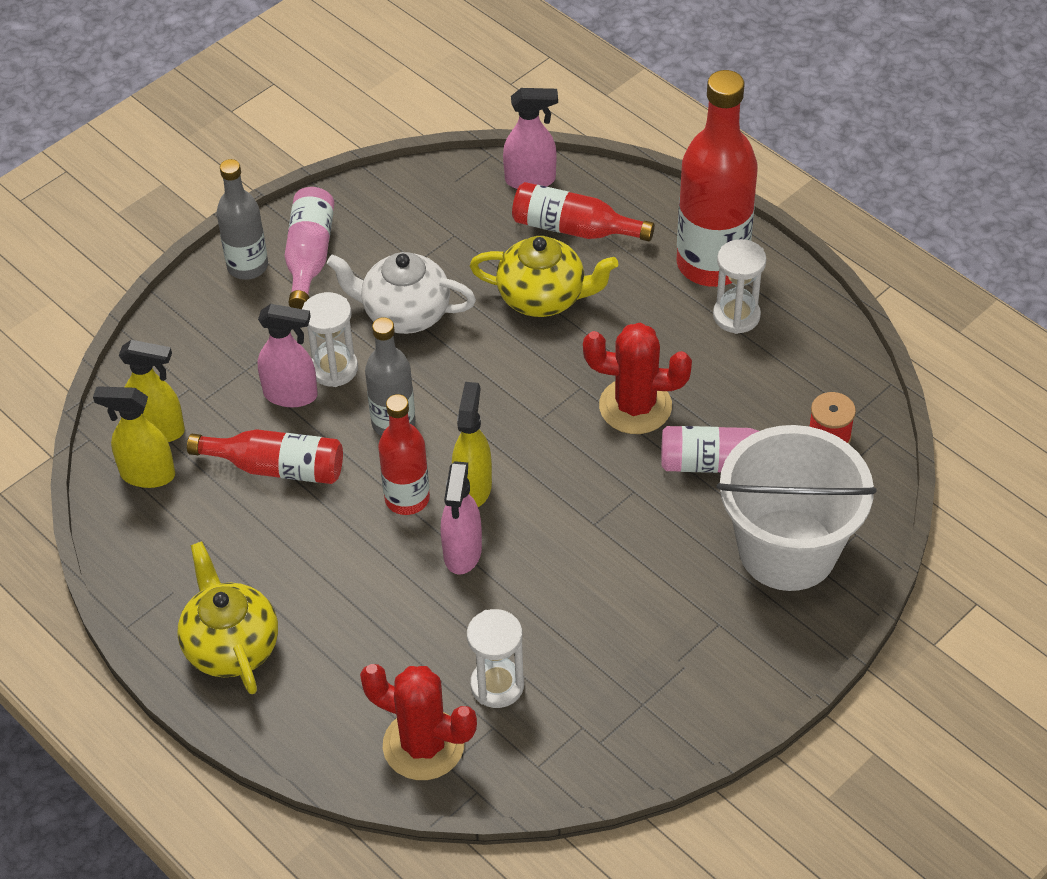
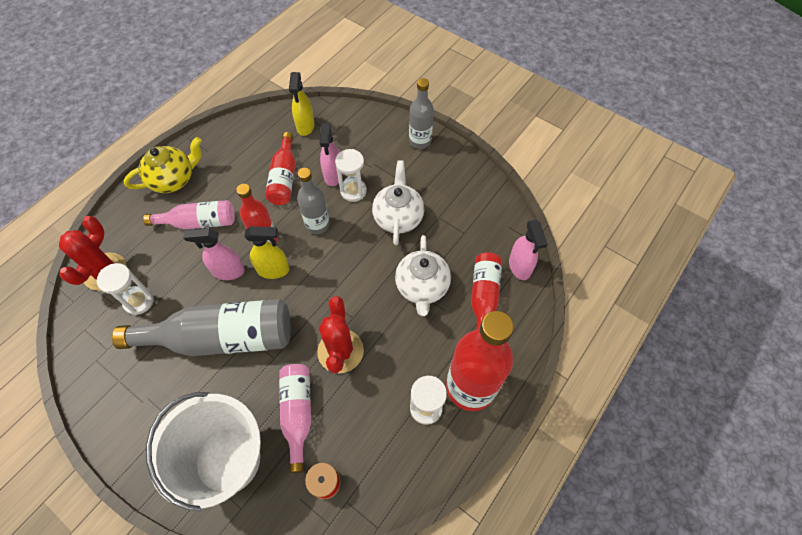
camera: 80 degrees right, 10 degrees up
yellow spray bottle [93,387,175,488] -> none
pink bottle [285,187,334,309] -> pink bottle moved to [143,200,235,229]
yellow teapot [470,236,618,317] -> white teapot [395,235,451,316]
none -> grey bottle [112,299,291,356]

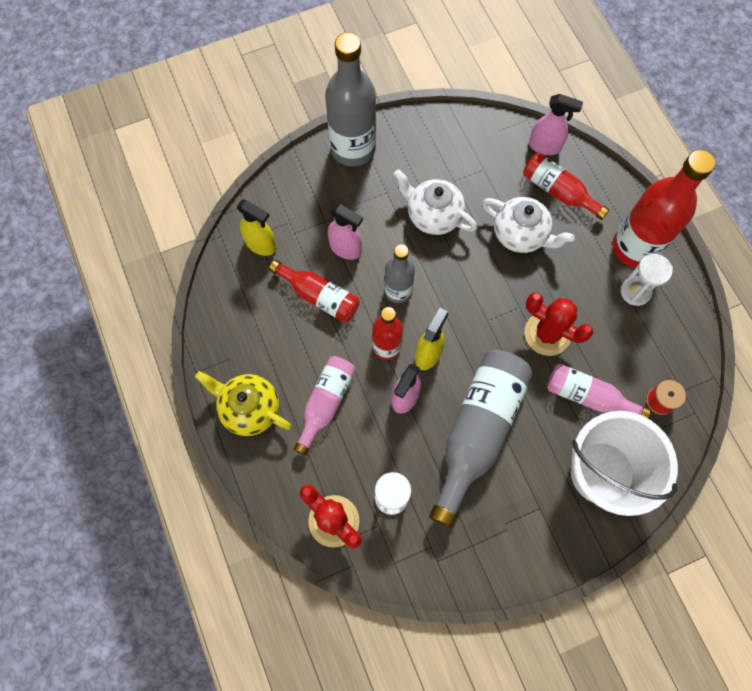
camera: 60 degrees left, 10 degrees up
yellow teapot [124,137,202,193] -> yellow teapot turned 60 degrees counterclockwise [195,371,292,436]
white hourglass [335,149,367,202] -> none
grey bottle [409,78,434,149] -> grey bottle [325,33,376,167], size x1.73

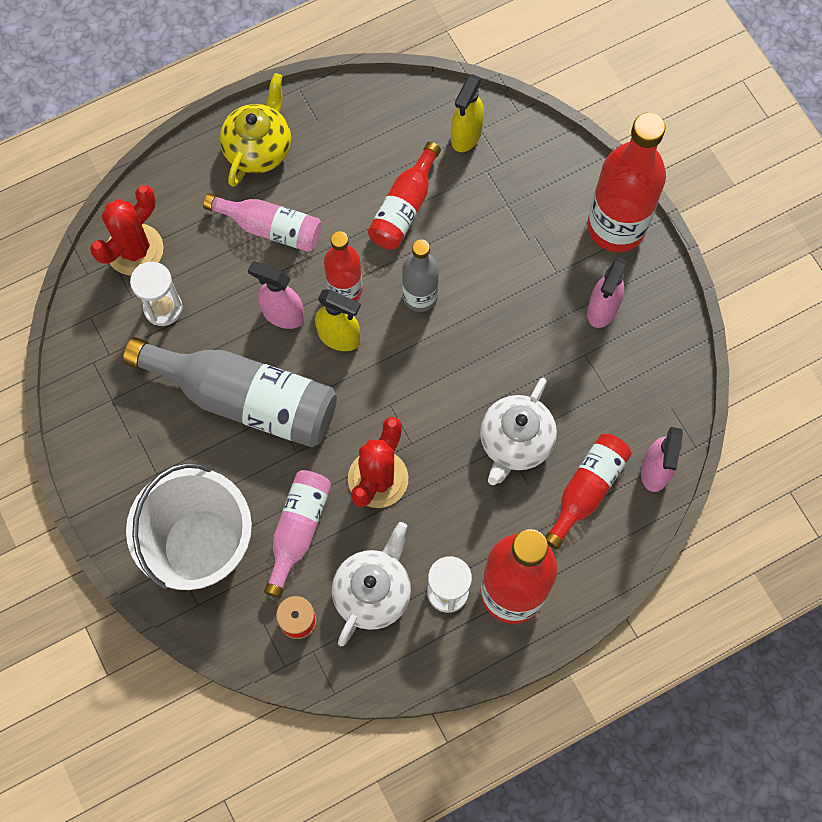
camera: 85 degrees right, 0 degrees up
grey bottle [325,33,376,167] -> red bottle [587,112,666,252]
pink spray bottle [328,204,363,260] -> pink spray bottle moved to [587,257,627,328]
white teapot [394,169,477,235] -> white teapot moved to [332,522,411,646]

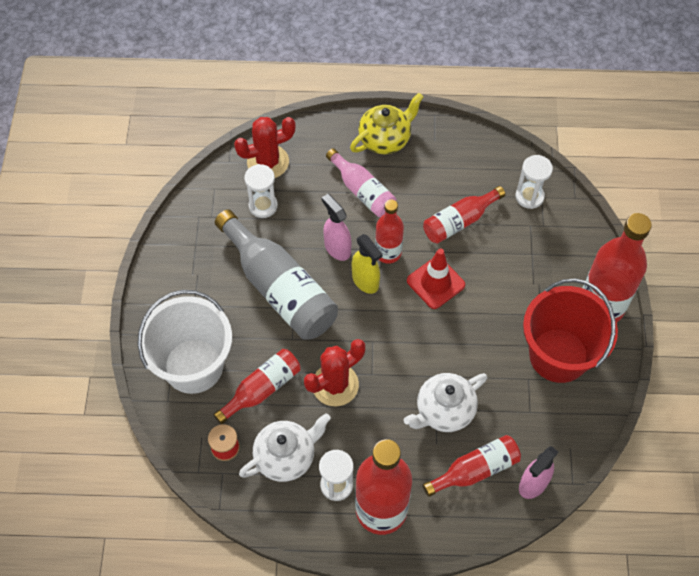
camera: 30 degrees right, 10 degrees down
pink bottle [264,470,331,598] -> red bottle [213,349,301,424]
grey bottle [402,239,439,312] -> red traffic cone [407,248,465,309]
yellow spray bottle [451,74,484,152] -> white hourglass [515,155,553,209]
pink spray bottle [587,257,627,328] -> red bucket [523,279,618,383]

